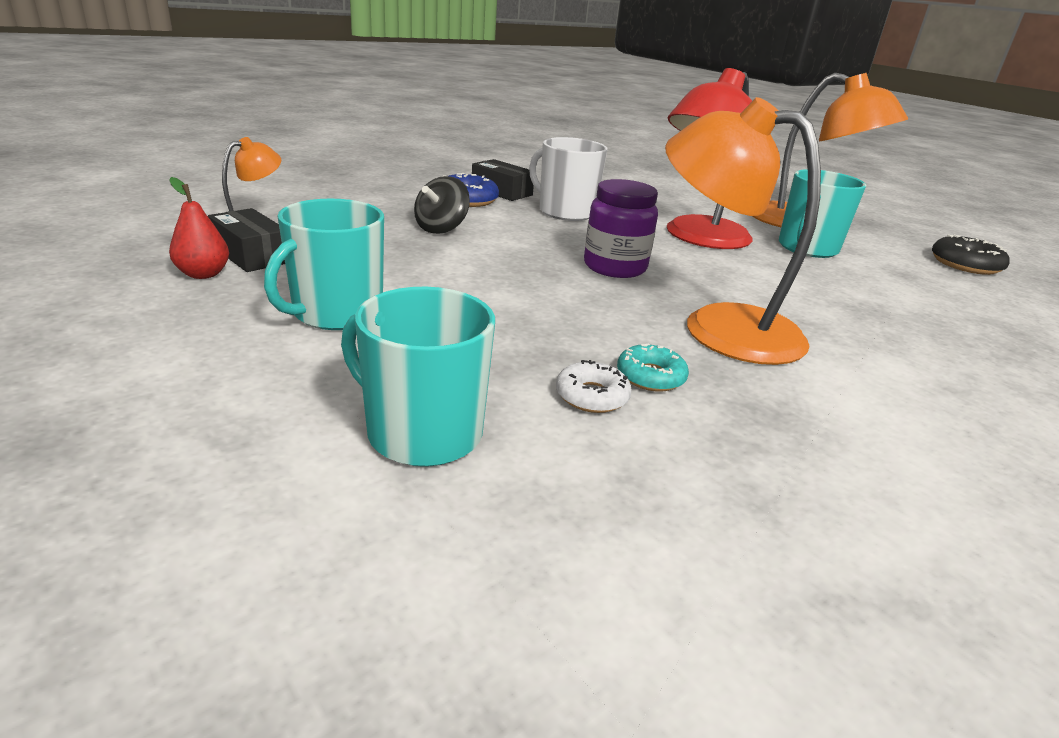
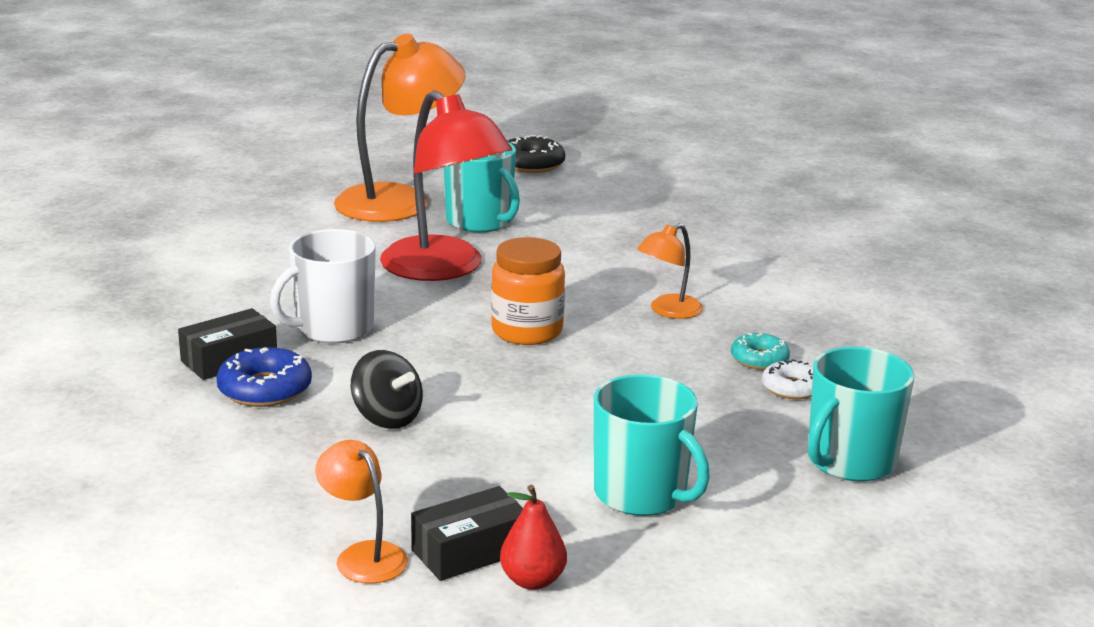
camera: 75 degrees left, 5 degrees down
purple jar [584,179,658,278] -> orange jar [491,237,565,345]
orange lamp [665,97,821,365] -> orange lamp [637,223,703,319], size x0.49

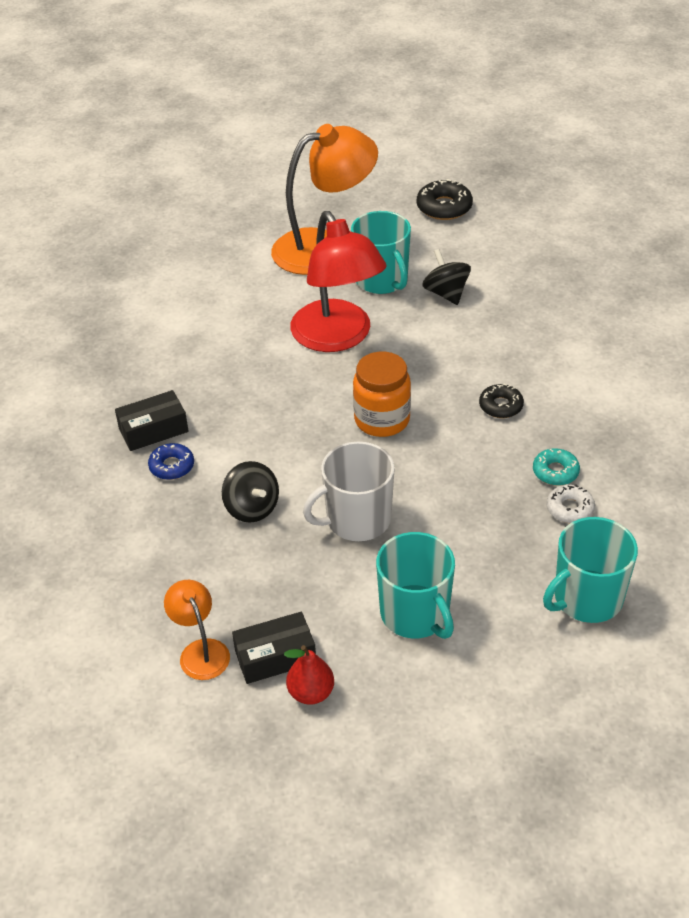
camera: 15 degrees right, 20 degrees up
blue donut [216,347,312,407] -> blue donut [148,443,194,480], size x0.66
white mug [270,229,376,344] -> white mug moved to [303,442,395,541]
orange lamp [637,223,703,319] -> black donut [479,383,524,418]
none -> black spinning top [422,249,471,305]

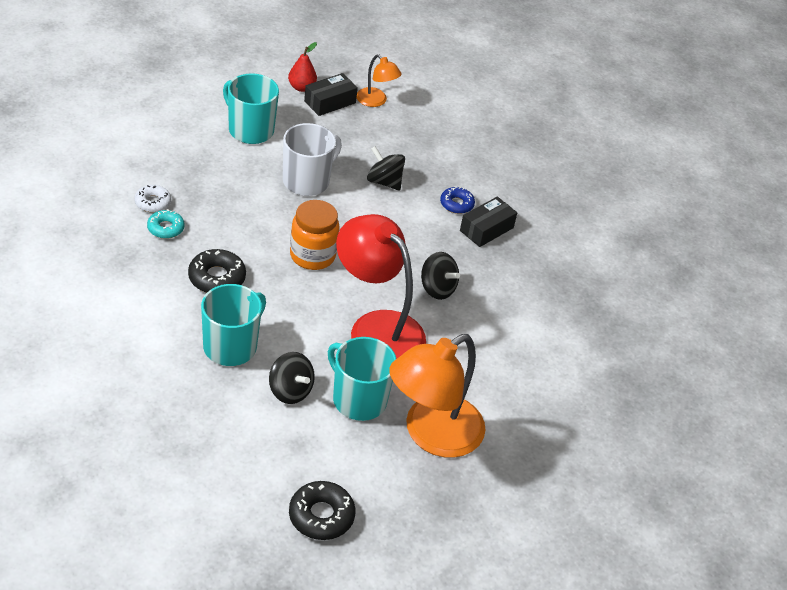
camera: 155 degrees right, 0 degrees up
black donut [479,383,524,418] -> black donut [188,249,246,293], size x1.51
turquoise mug [543,517,638,623] -> turquoise mug moved to [201,284,266,366]
none -> black spinning top [421,252,460,300]

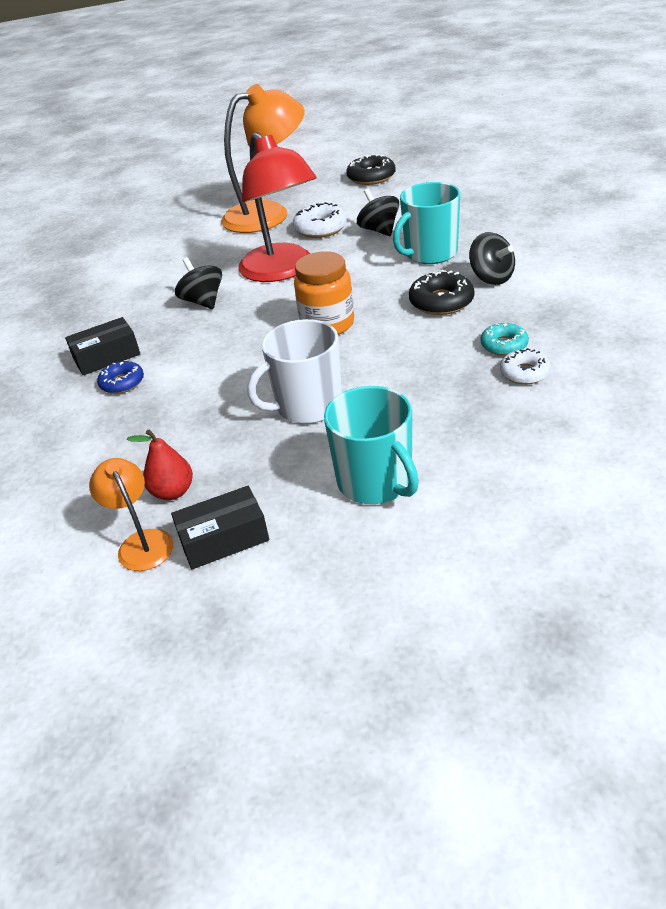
camera: 155 degrees left, 5 degrees down
red pear [288,42,317,92] -> red pear moved to [127,430,193,500]
turquoise mug [328,337,396,421] -> white donut [293,202,347,238]
black spinning top [367,146,405,191] -> black spinning top moved to [469,232,515,285]

